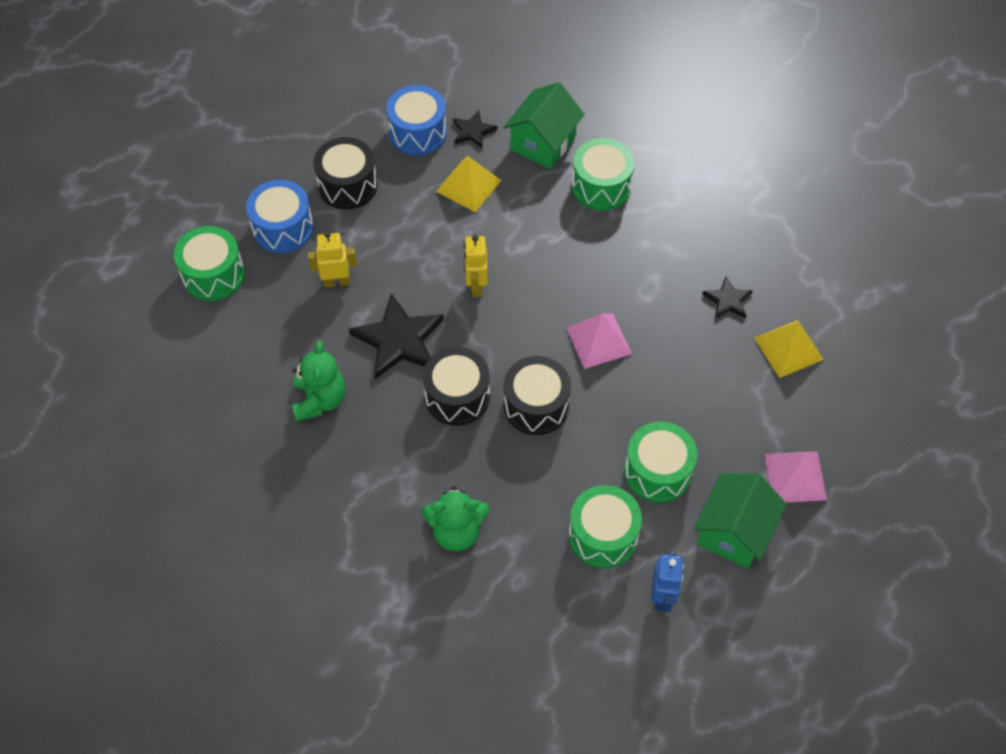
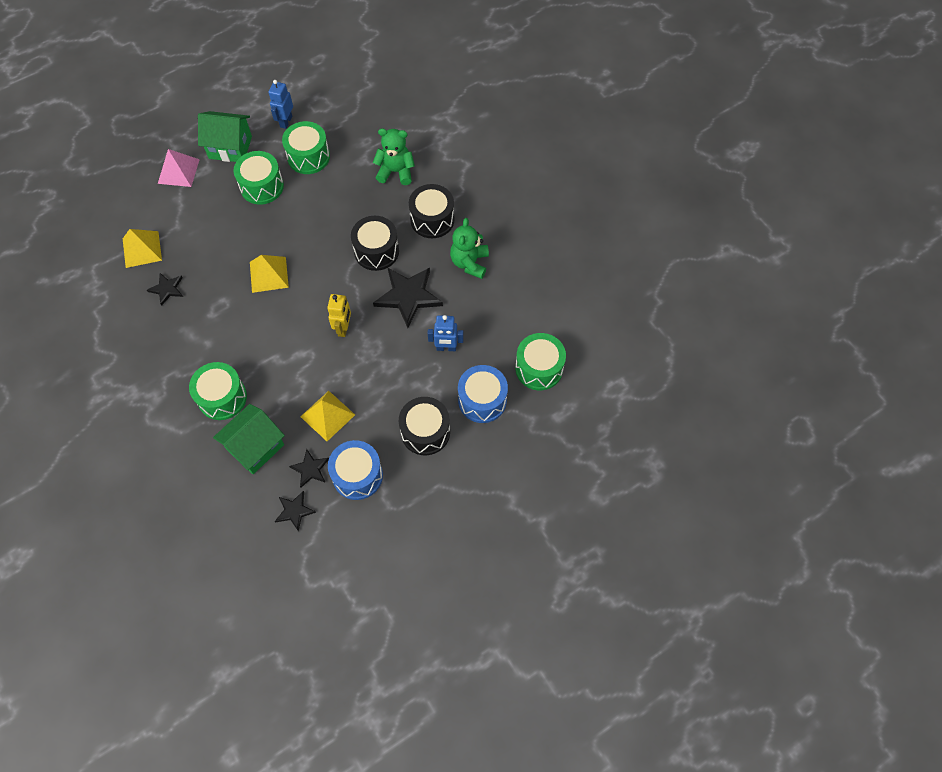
camera: 170 degrees left, 5 degrees up
yellow robot [308,231,357,288] -> blue robot [428,315,464,351]
black drum [504,356,571,435] -> black drum moved to [409,184,455,238]
pink pyramid [566,313,632,369] -> yellow pyramid [250,255,289,293]
green house [694,473,787,569] -> green house turned 60 degrees clockwise [198,111,252,162]
none -> black star [275,491,316,532]

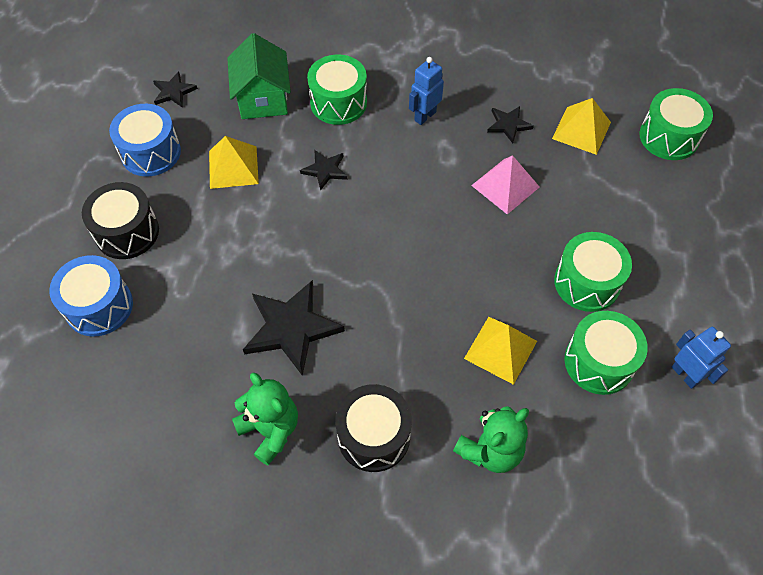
camera: 130 degrees right, 5 degrees down
pink pyramid [158,149,200,187] -> pink pyramid moved to [471,155,539,214]
green house [198,111,252,162] -> none
yellow pyramid [250,255,289,293] -> yellow pyramid moved to [464,317,537,385]
black star [289,449,329,487] -> black star moved to [300,150,348,191]
yellow robot [327,294,351,337] -> none
black drum [351,216,399,271] -> none
blue robot [428,315,464,351] -> blue robot moved to [409,57,444,125]
green drum [515,333,566,390] -> green drum moved to [639,88,713,160]

